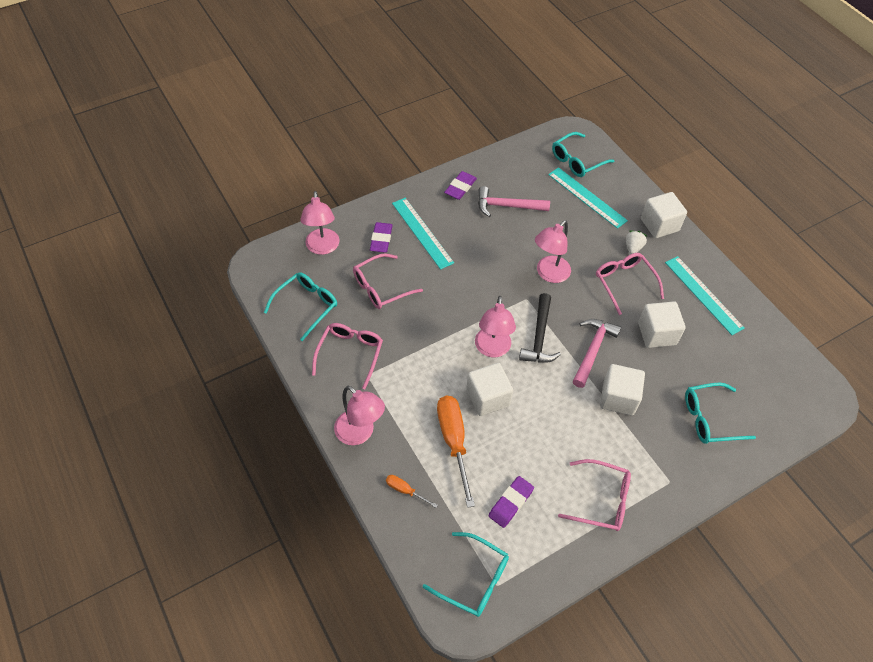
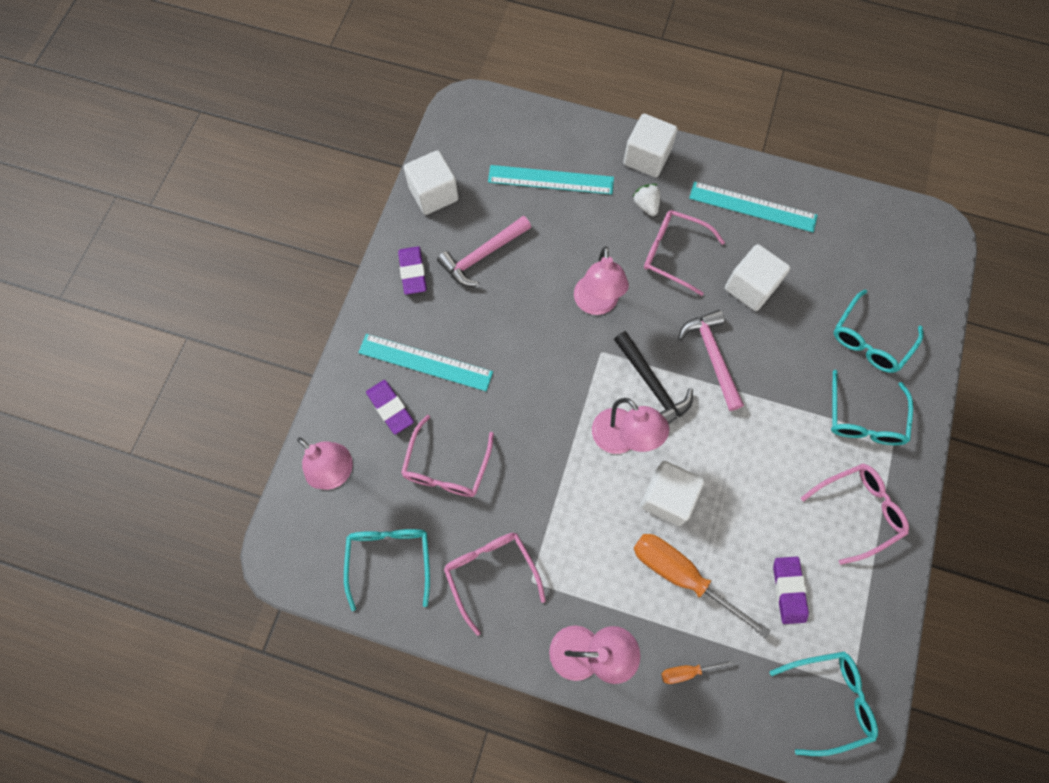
camera: 40 degrees left, 15 degrees up
turquoise glasses [552,132,615,177] -> turquoise glasses moved to [831,370,913,445]
white cube [600,364,645,415] -> white cube moved to [404,150,458,215]

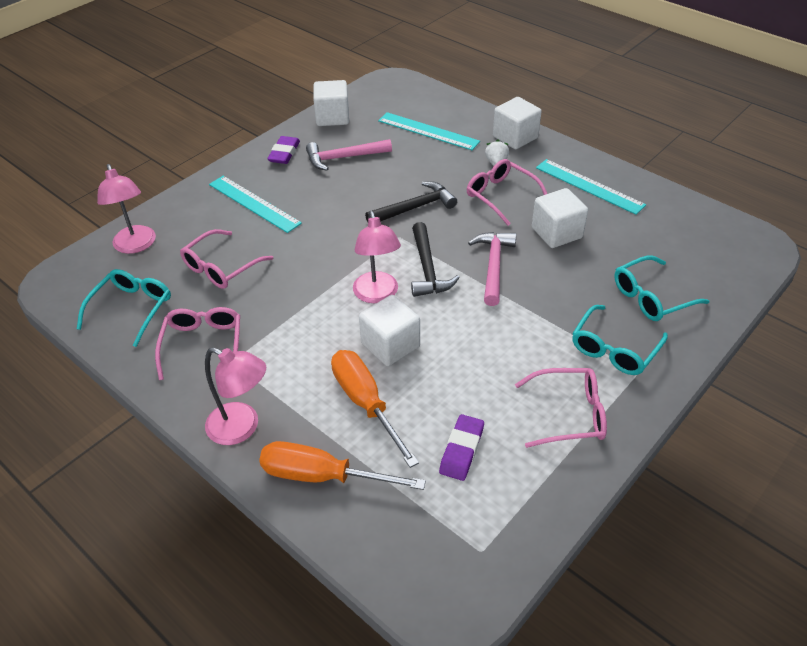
camera: 25 degrees right, 25 degrees down
purple eraser [366,380,414,435] -> none
pink lamp [574,246,629,315] -> black hammer [365,181,457,222]
orange screwdriver [661,660,735,684] -> orange screwdriver [259,441,426,490], size x2.11
turquoise glasses [770,651,878,756] -> none

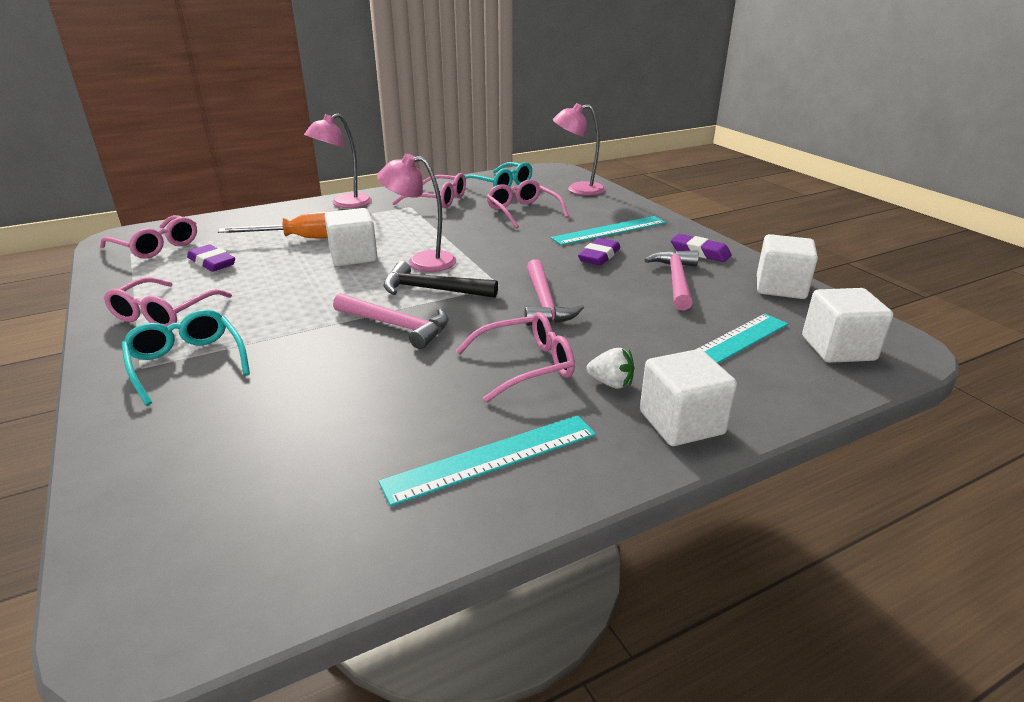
camera: 110 degrees right, 15 degrees down
orange screwdriver [259,441,426,490] -> none
black hammer [365,181,457,222] -> pink hammer [525,259,584,326]
white cube [532,188,588,248] -> white cube moved to [802,288,893,363]
turquoise glasses [614,256,709,321] -> none
none -> pink glasses [100,215,197,259]
none -> purple eraser [578,238,620,266]

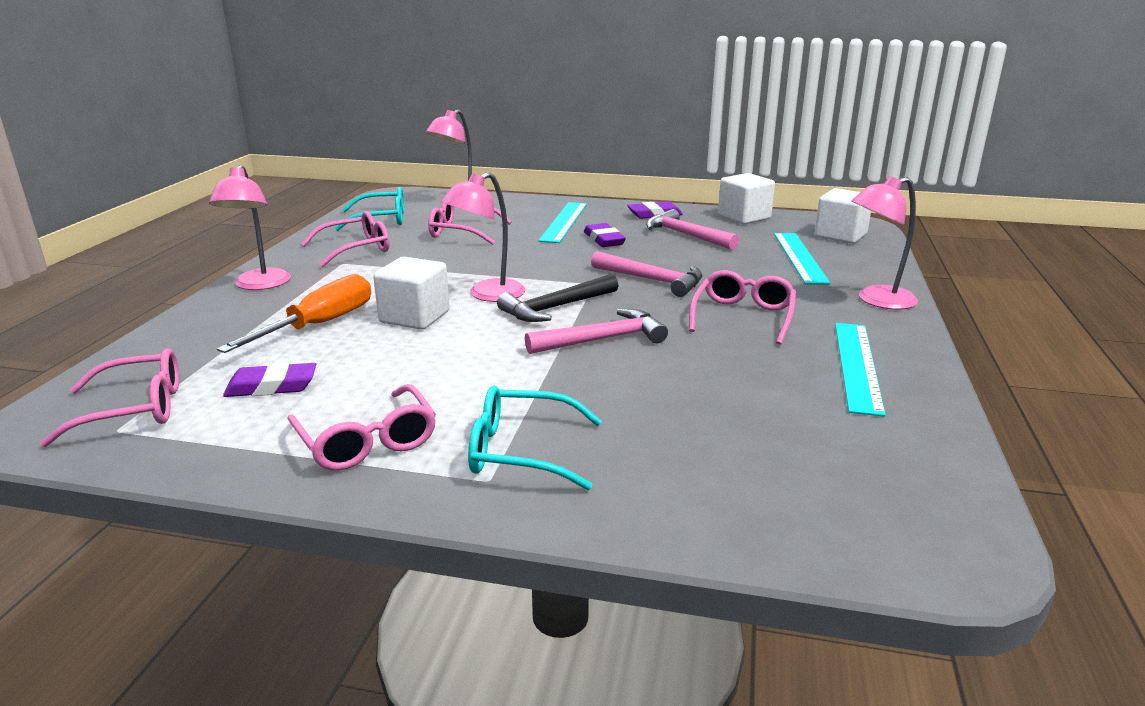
camera: 50 degrees left, 5 degrees down
white strawberry [586,348,634,389] -> none
white cube [640,349,737,446] -> pink lamp [852,176,918,310]

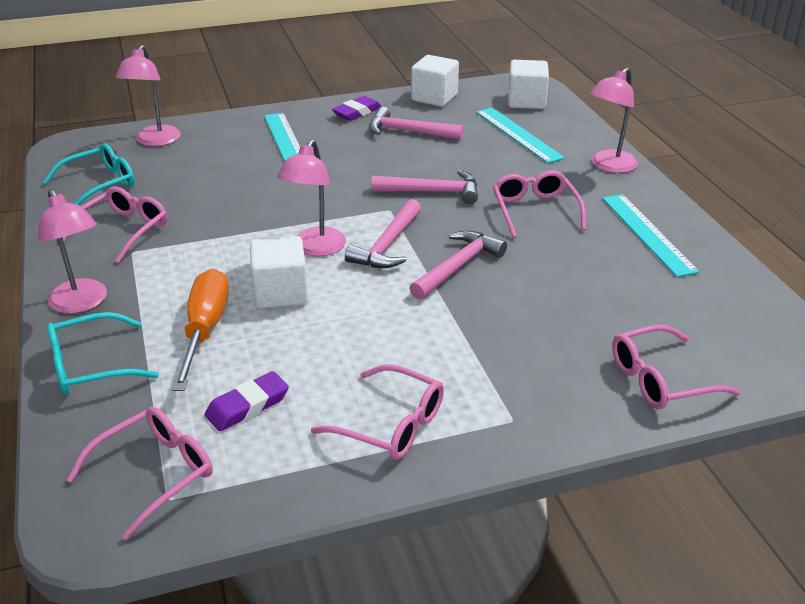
camera: 30 degrees left, 10 degrees up
pink glasses [428,203,512,245] -> pink glasses moved to [612,325,741,409]
turquoise glasses [468,385,602,490] -> turquoise glasses moved to [47,312,159,395]
black hammer [497,274,619,322] -> pink hammer [345,199,421,268]
purple eraser [584,223,626,247] -> none

